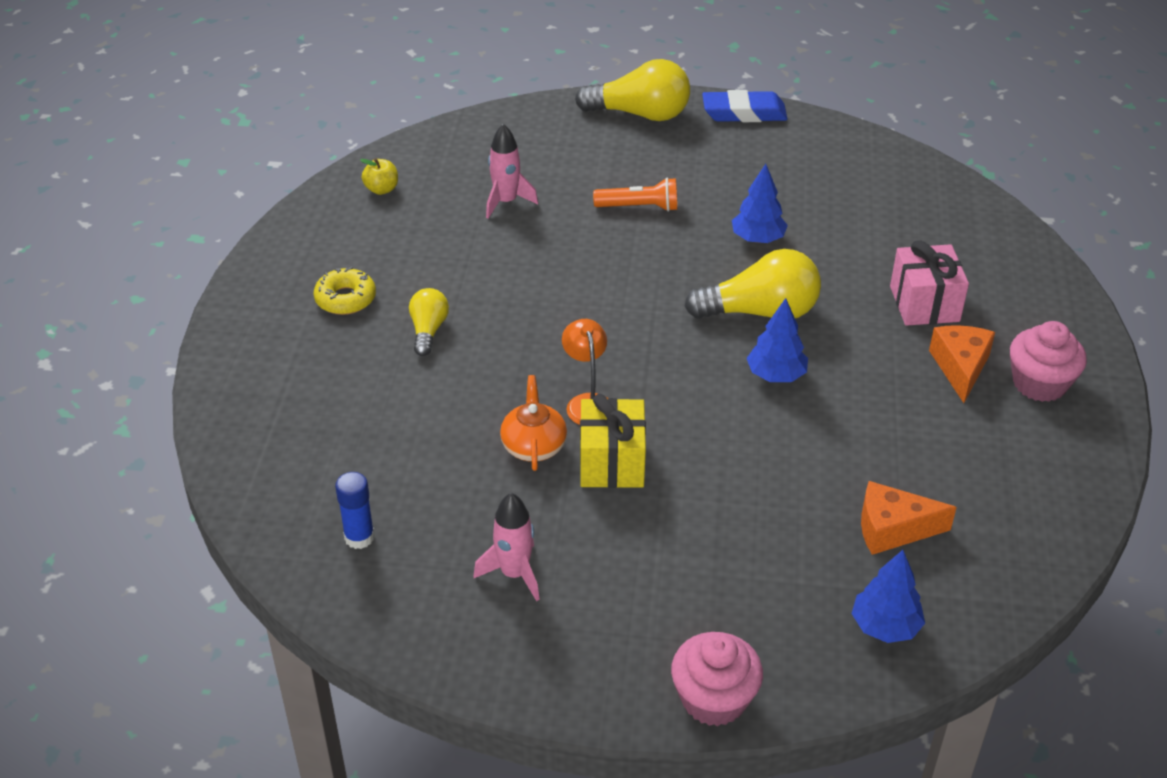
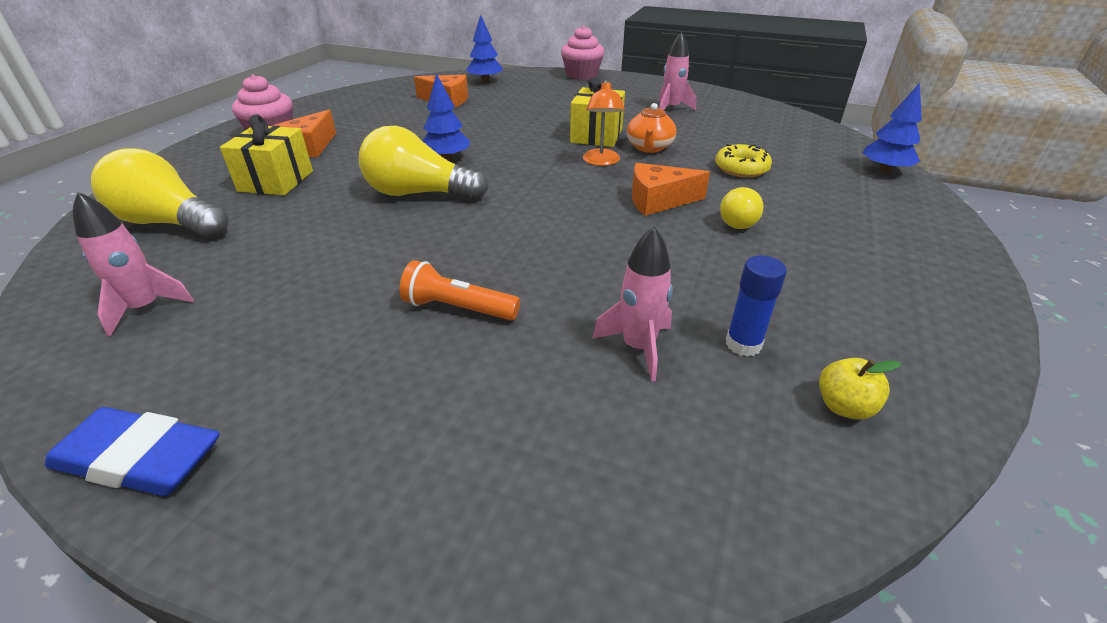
camera: 165 degrees left, 5 degrees down
yellow donut [314,267,376,315] -> yellow donut moved to [715,144,772,178]
blue glue stick [335,472,375,549] -> blue glue stick moved to [726,255,787,357]
yellow light bulb [575,59,690,121] -> yellow light bulb moved to [91,148,229,238]
blue tree [732,164,788,243] -> blue tree moved to [863,83,922,173]
pink gift [890,240,969,326] -> yellow gift [220,115,313,195]
none -> pink rocket [73,192,194,336]
none -> orange cheese [632,163,710,216]

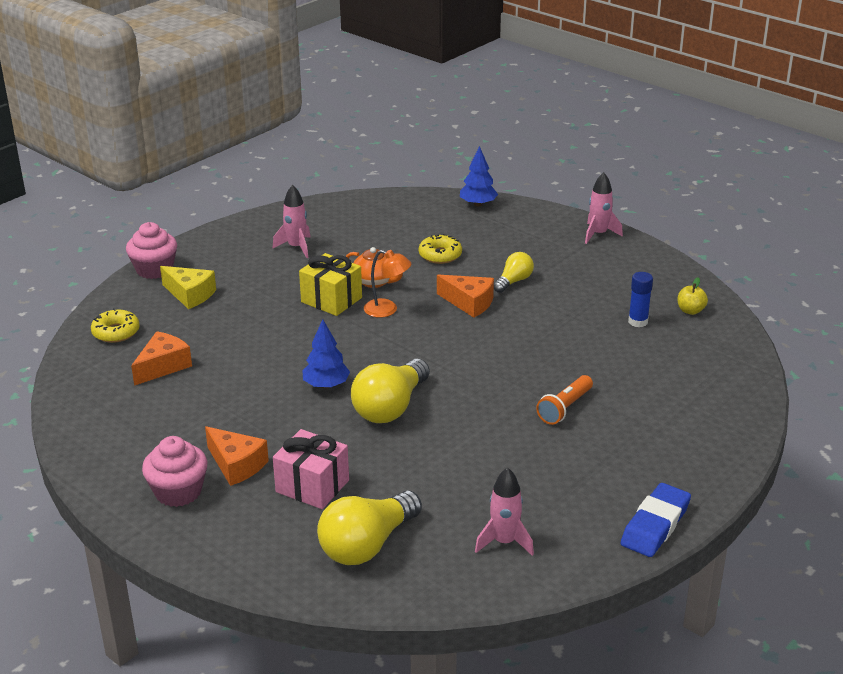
camera: 70 degrees left, 5 degrees down
yellow gift [220,115,313,195] -> pink gift [273,429,349,509]
blue tree [466,15,503,82] -> yellow donut [91,308,140,343]
pink rocket [592,226,673,382] -> pink rocket moved to [585,172,623,244]
orange cheese [632,163,710,216] -> orange cheese turned 75 degrees counterclockwise [437,275,494,318]
yellow light bulb [720,187,764,229] -> yellow light bulb turned 90 degrees counterclockwise [494,252,534,293]
none -> yellow cheese [160,266,216,309]

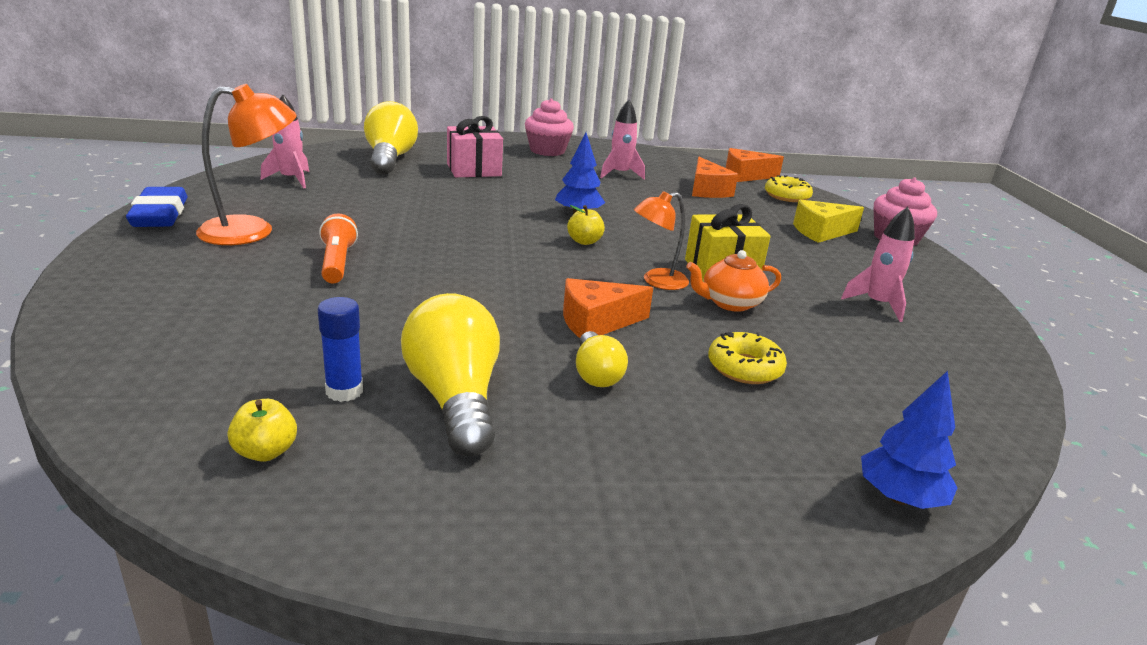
camera: 130 degrees right, 5 degrees down
orange cheese [205,426,269,486] -> orange cheese moved to [726,148,784,182]
yellow light bulb [351,359,430,423] -> yellow light bulb moved to [401,293,500,456]
pink rocket [585,172,623,244] -> pink rocket moved to [600,100,645,180]
none -> orange lamp [196,84,297,245]
none -> yellow apple [567,205,605,245]

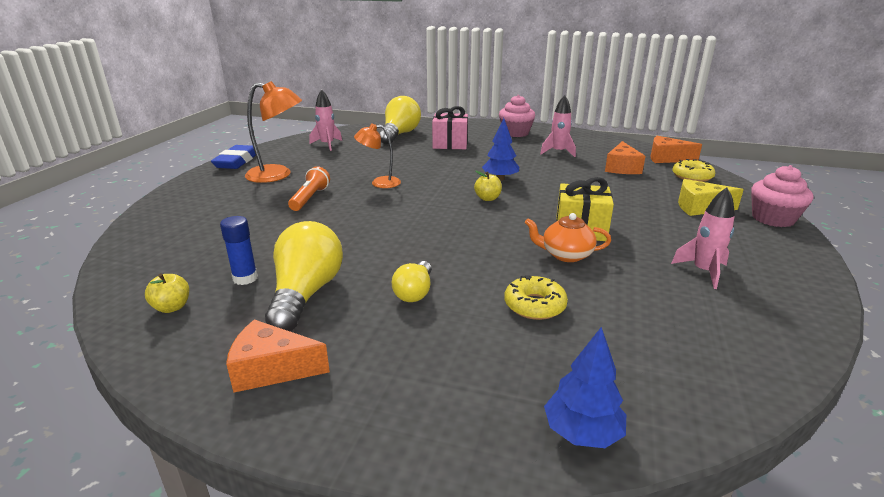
camera: 25 degrees right, 0 degrees up
orange cheese [563,278,653,338] -> orange cheese moved to [226,319,330,393]
orange lamp [634,191,689,290] -> orange lamp moved to [354,123,401,188]

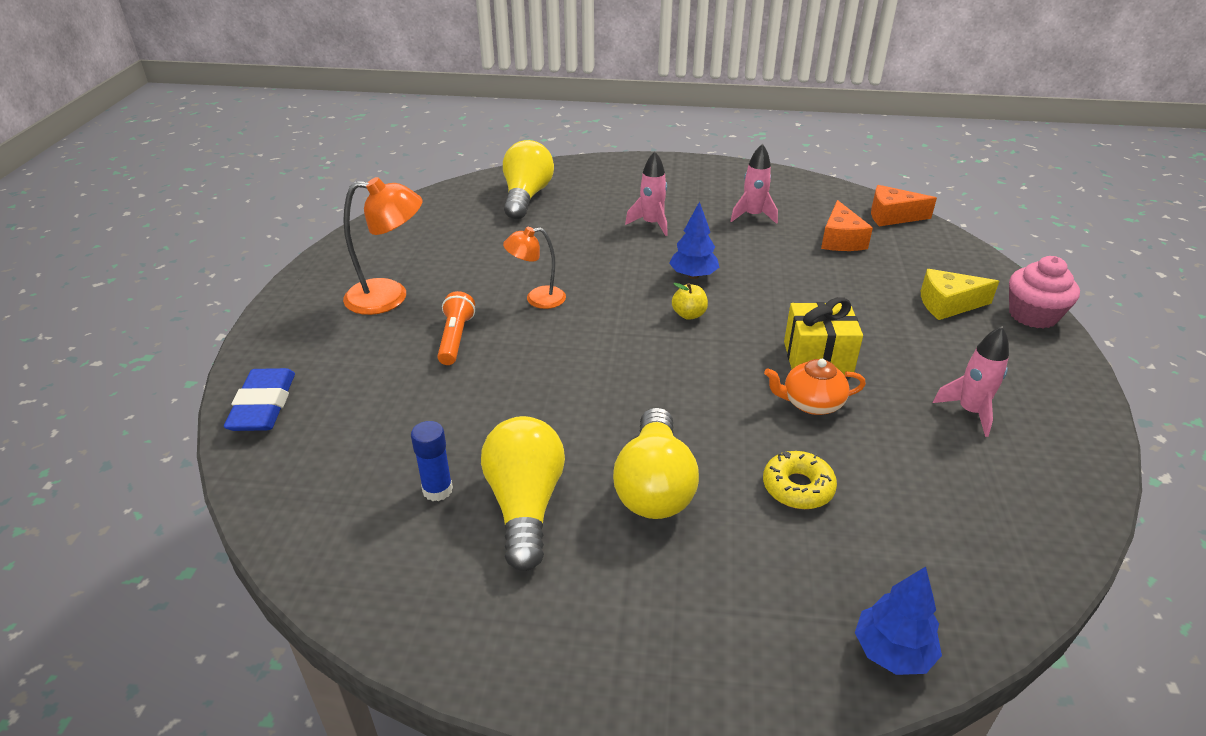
camera: 10 degrees left, 10 degrees up
yellow apple [145,273,189,313] -> none
blue eraser [211,145,256,169] -> blue eraser moved to [224,368,295,431]
orange cheese [226,319,330,393] -> none
pink rocket [309,89,342,151] -> pink rocket moved to [625,151,668,236]
yellow light bulb [392,261,432,302] -> yellow light bulb [613,407,699,519], size x1.79
pink gift [432,106,468,149] -> none
pink cupcake [499,95,535,137] -> none
yellow donut [672,159,715,182] -> none

